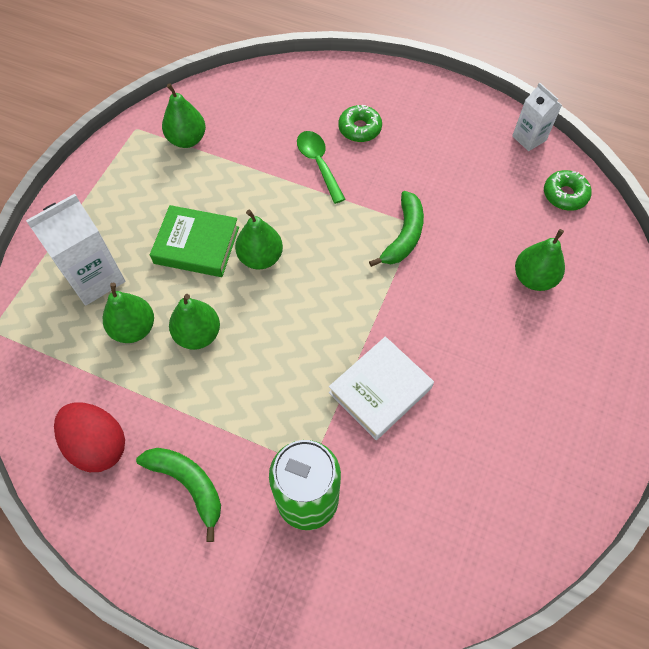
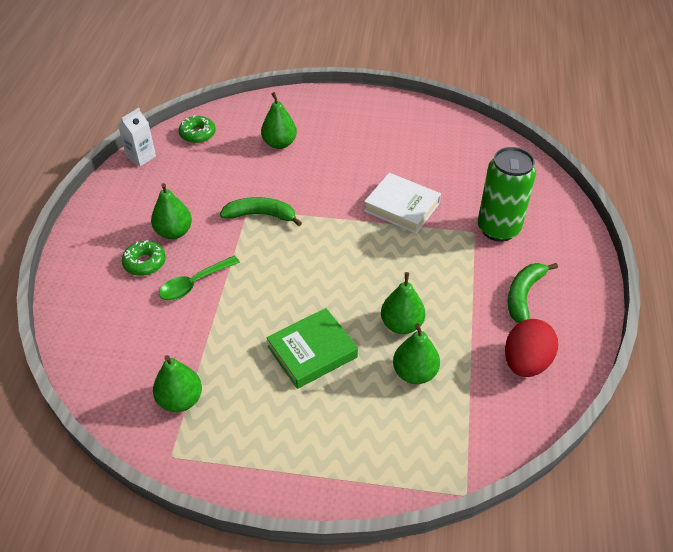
camera: 105 degrees left, 15 degrees down
white carton [26,194,126,306] -> none
green book [150,205,239,277] -> green book turned 60 degrees clockwise [266,308,358,389]
green pear [235,210,283,269] -> green pear moved to [151,183,192,239]

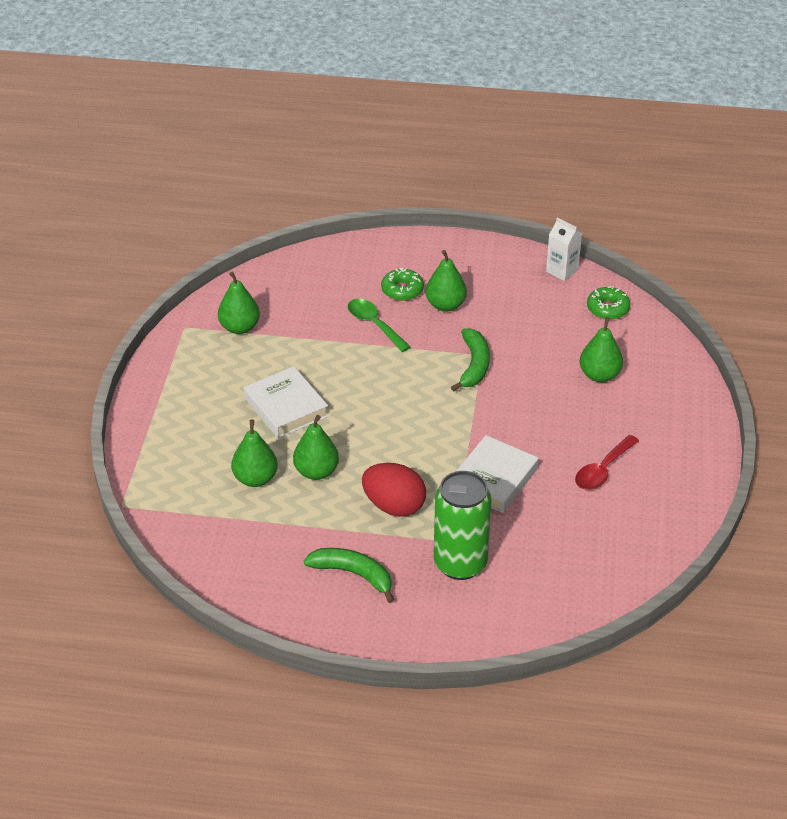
camera: 90 degrees right, 5 degrees down
green book [266,308,358,389] -> white book [244,366,329,438]
red egg [505,319,558,377] -> red egg moved to [362,463,426,517]
none -> red spoon [575,435,639,490]

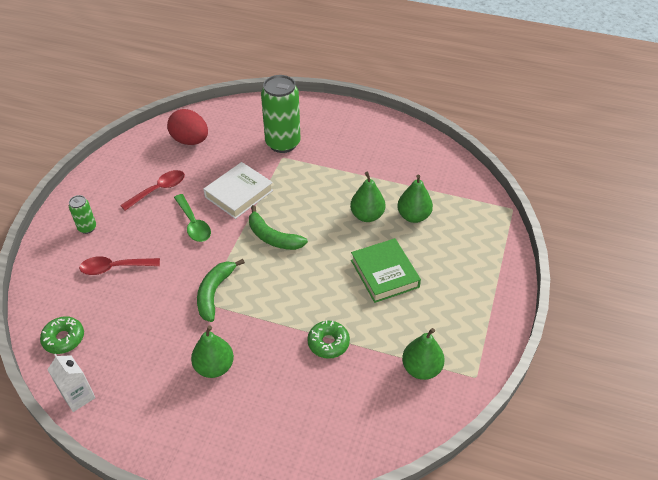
camera: 170 degrees left, 5 degrees up
white book [244,366,329,438] -> green book [351,238,421,303]
green banana [304,548,394,603] -> green banana moved to [249,205,308,250]
green spoon [348,299,410,352] -> green spoon moved to [174,194,211,242]
red egg [362,463,426,517] -> red egg moved to [167,109,208,145]
green donut [381,268,424,301] -> green donut moved to [307,320,350,359]
green pear [579,317,623,382] -> red spoon [79,256,160,275]
none -> green can [69,195,96,234]

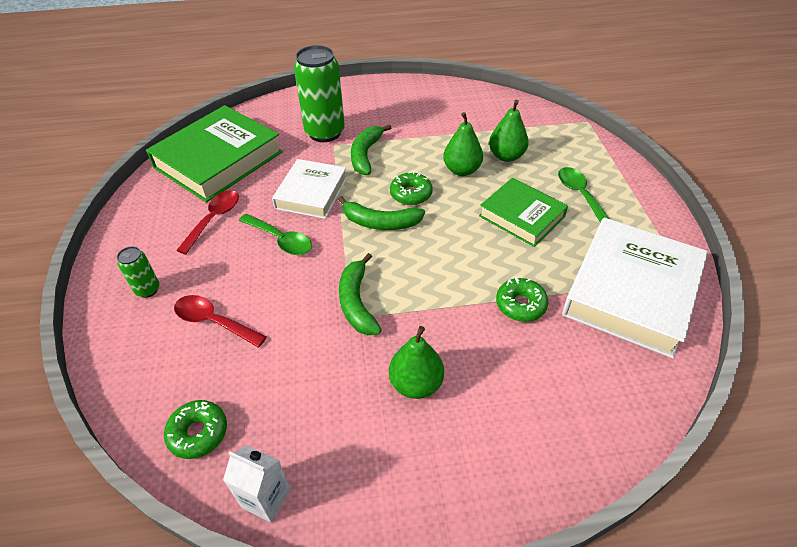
camera: 25 degrees left, 0 degrees up
red spoon [79,256,160,275] -> red spoon turned 60 degrees clockwise [174,295,267,348]
red egg [167,109,208,145] -> green book [146,105,283,203]
green pear [402,328,445,380] -> white book [562,218,708,358]
none -> green banana [351,124,391,175]
none -> green donut [390,171,433,205]
none -> green spoon [558,167,609,223]

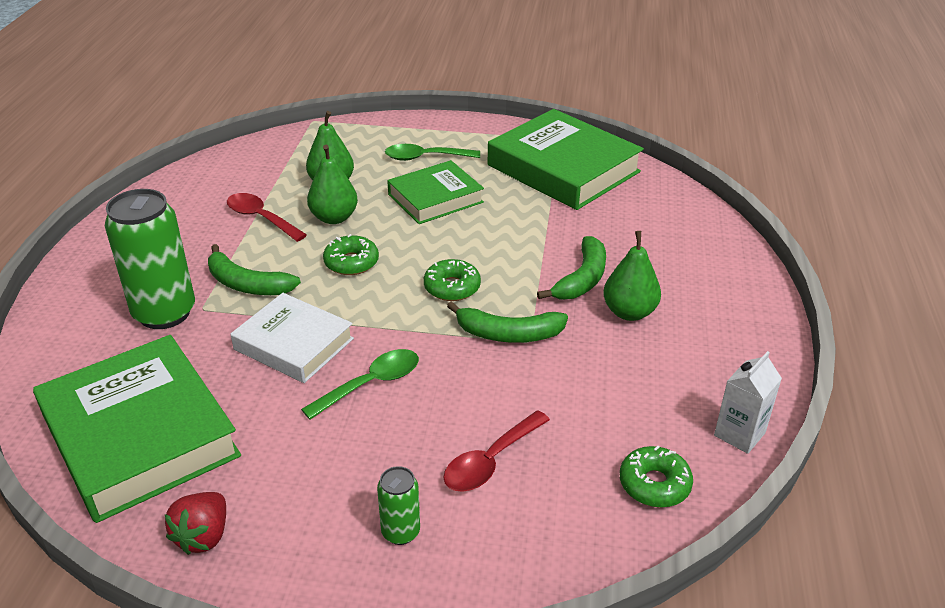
camera: 75 degrees left, 10 degrees down
red spoon [176,190,239,254] -> red spoon moved to [227,193,307,242]
green banana [338,196,425,230] -> green banana moved to [537,236,606,300]
green donut [496,277,549,322] -> green donut moved to [424,259,481,301]
white book [562,218,708,358] -> green book [488,109,644,210]
none -> red strawberry [165,492,226,555]

